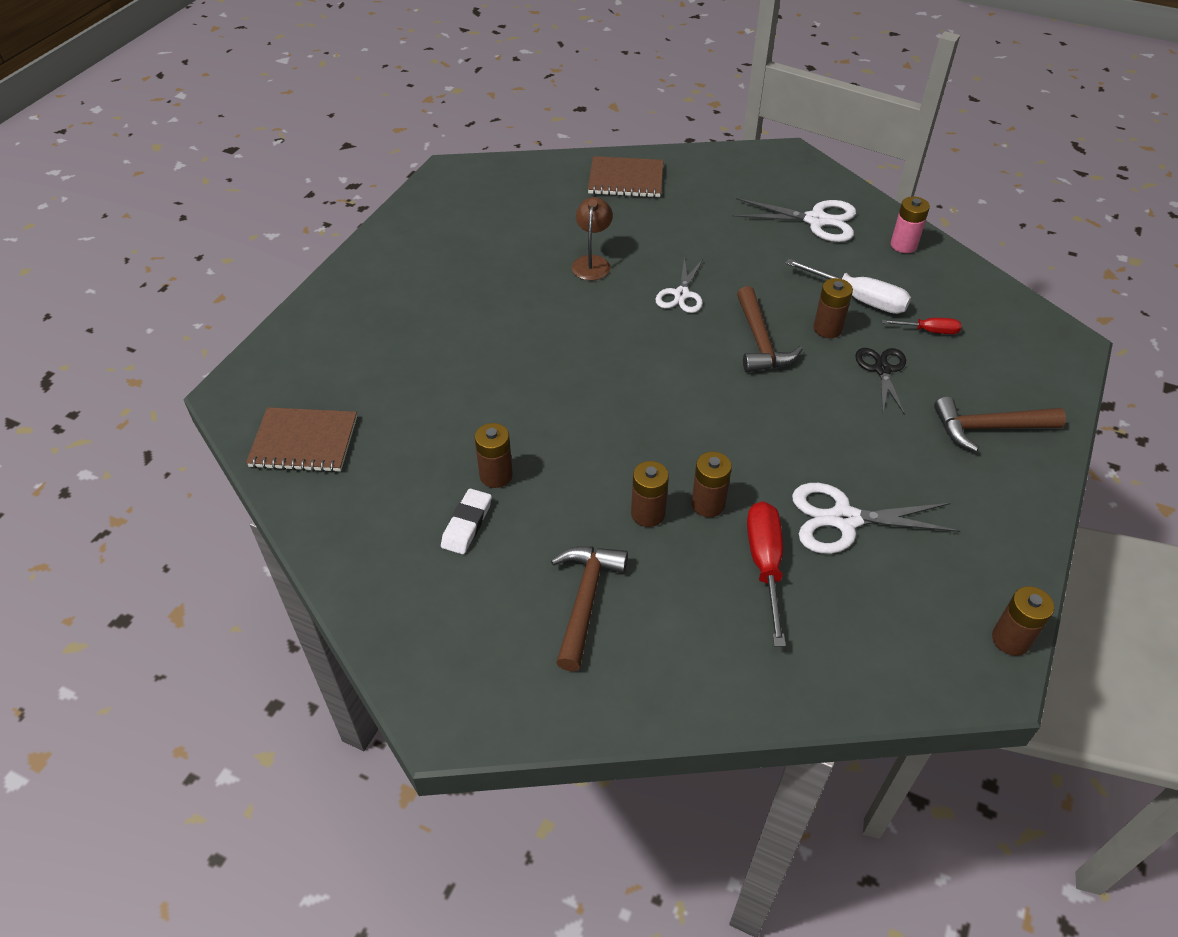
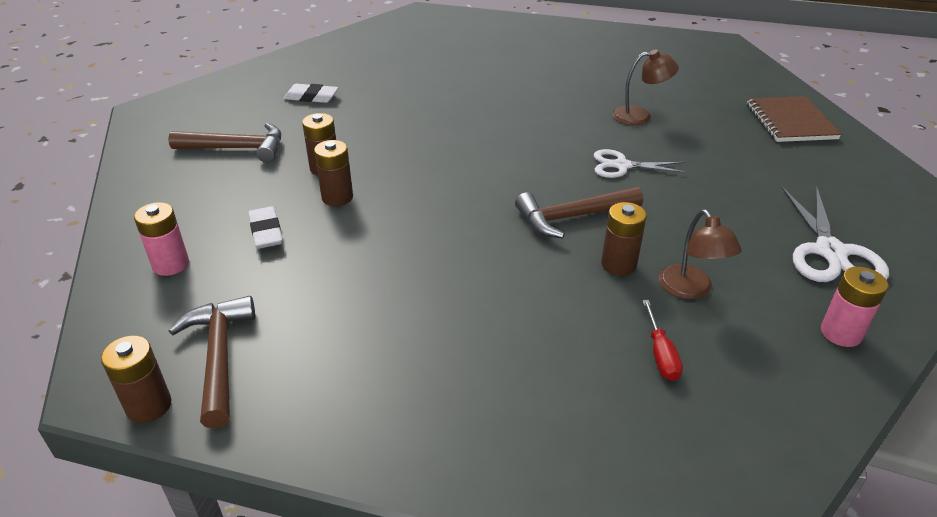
camera: 80 degrees right, 10 degrees down
brown notebook [246,407,357,472] -> none
brown battery [475,423,513,488] -> none
red screwdriver [747,501,786,647] -> white eraser [248,206,283,249]
white screwdriver [785,259,911,314] -> brown lamp [659,209,742,299]
white scissors [792,483,960,554] -> none
black scissors [855,348,906,415] -> none
brown hammer [934,397,1066,452] -> brown hammer moved to [169,296,255,429]
none -> pink battery [134,202,189,276]

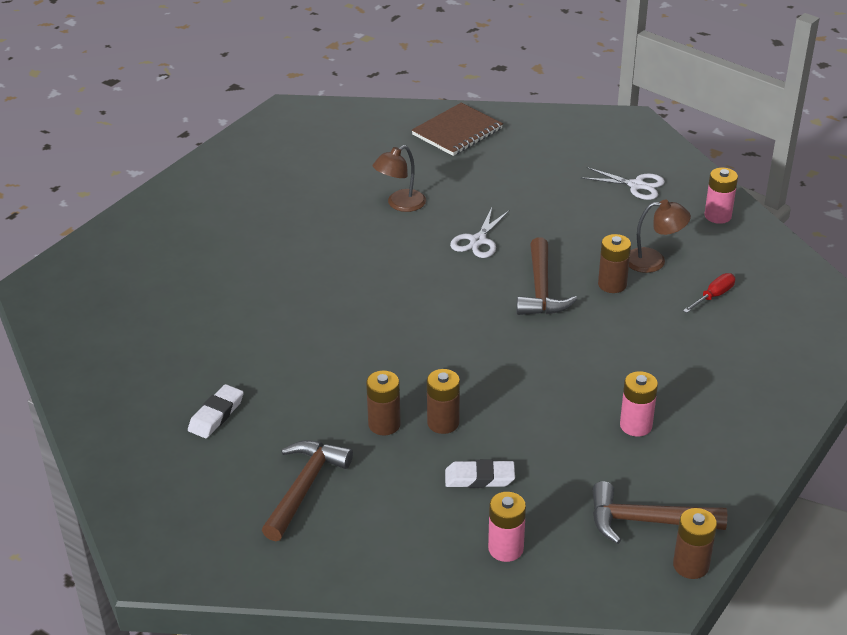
camera: 70 degrees left, 0 degrees up
brown lamp [612,49,679,125] -> brown lamp turned 150 degrees counterclockwise [373,145,426,212]
red screwdriver [642,300,683,381] -> red screwdriver turned 60 degrees counterclockwise [683,273,735,313]
brown notebook [747,96,842,142] -> brown notebook turned 60 degrees counterclockwise [412,103,503,156]
white scissors [782,186,889,282] -> white scissors [582,167,665,200], size x0.66
none -> pink battery [620,371,658,437]

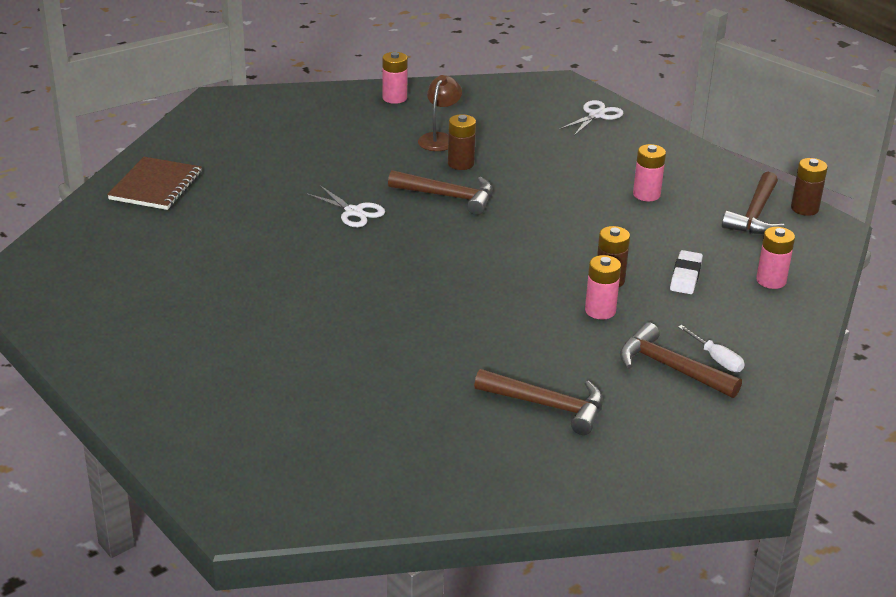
camera: 75 degrees left, 5 degrees down
white eraser [188,384,244,438] -> brown hammer [474,369,603,435]
brown battery [366,370,401,436] -> pink battery [585,255,621,319]
brown lamp [373,145,426,212] -> none
brown notebook [412,103,503,156] -> brown notebook turned 45 degrees clockwise [107,157,202,210]
white scissors [582,167,665,200] -> white scissors moved to [560,100,623,136]
red screwdriver [683,273,735,313] -> none
none -> white screwdriver [678,325,745,372]

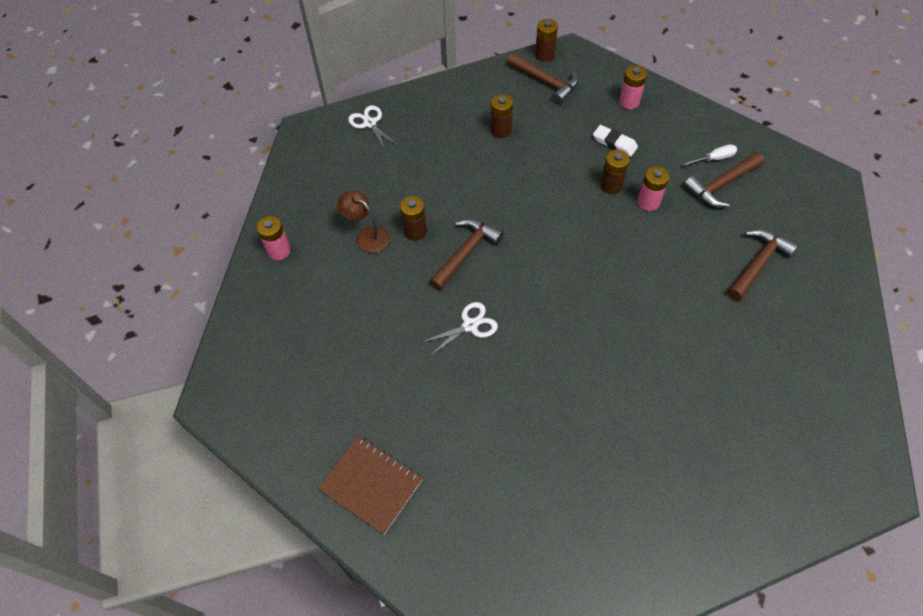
camera: 70 degrees left, 25 degrees up
pink battery [633,144,666,201] -> brown battery [491,94,513,138]

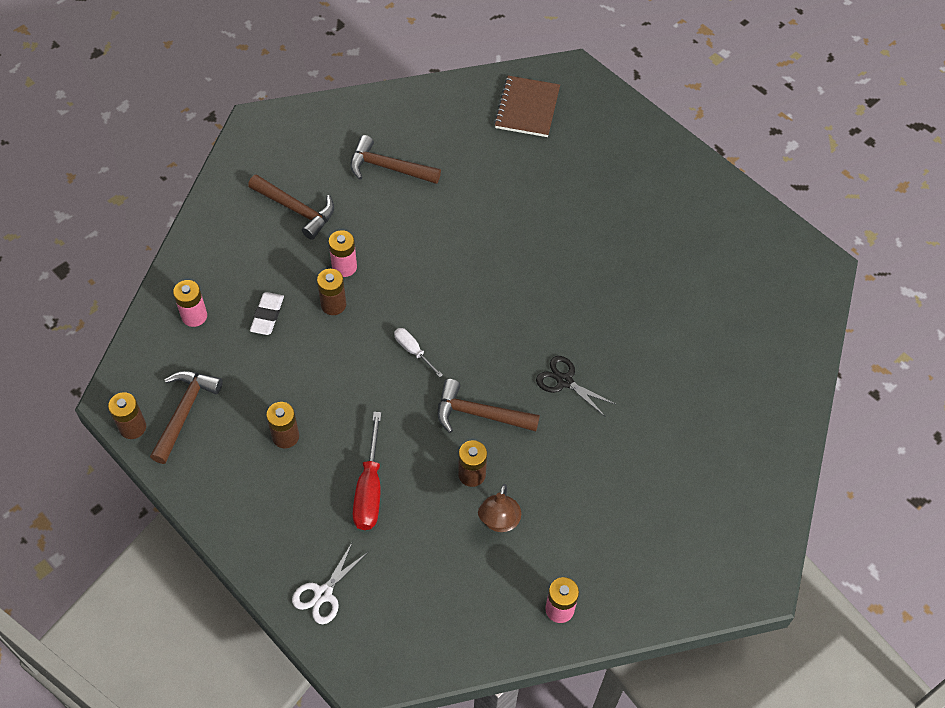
camera: 115 degrees left, 0 degrees up
brown notebook [318,436,423,535] -> brown notebook moved to [494,76,560,137]
white scissors [420,302,498,357] -> black scissors [536,356,615,416]
white screwdriver [683,144,737,166] -> white screwdriver moved to [394,328,443,377]
none -> red screwdriver [353,412,381,530]

